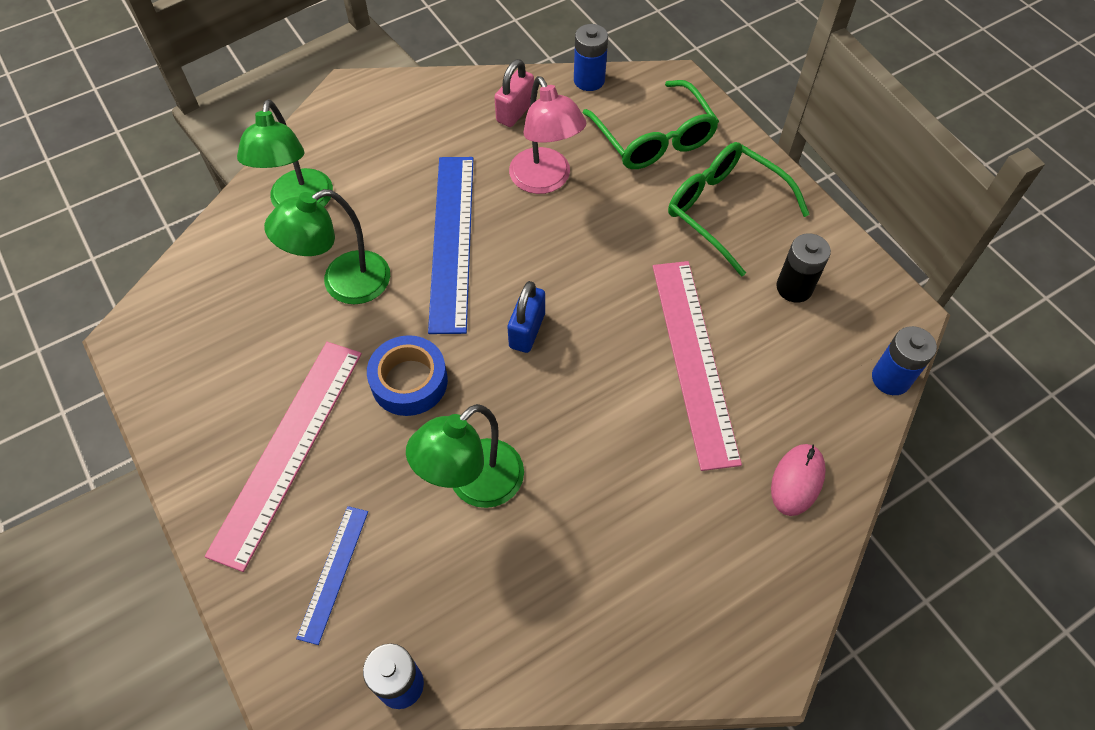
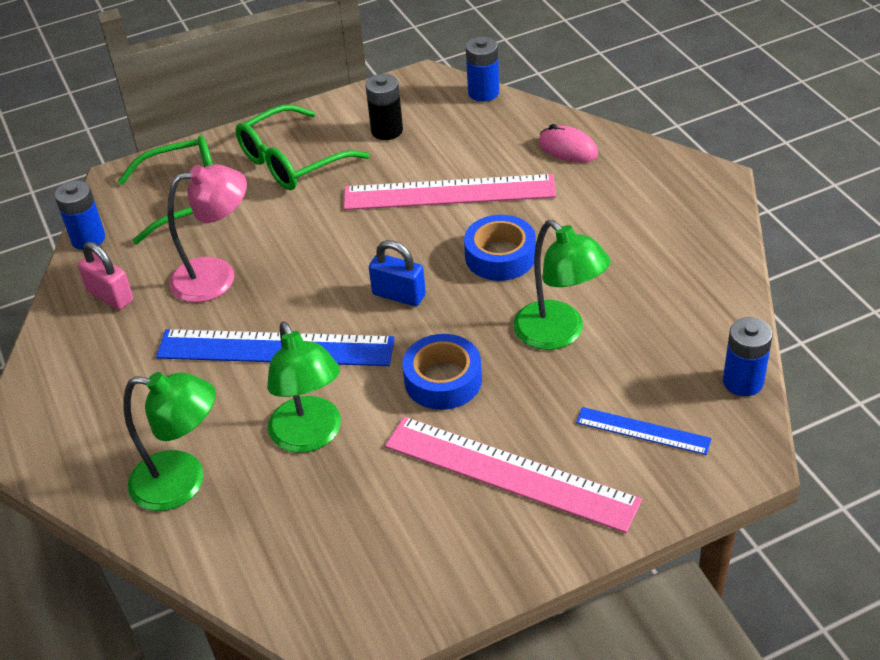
camera: 80 degrees left, 15 degrees down
none -> blue tape [464,215,536,281]

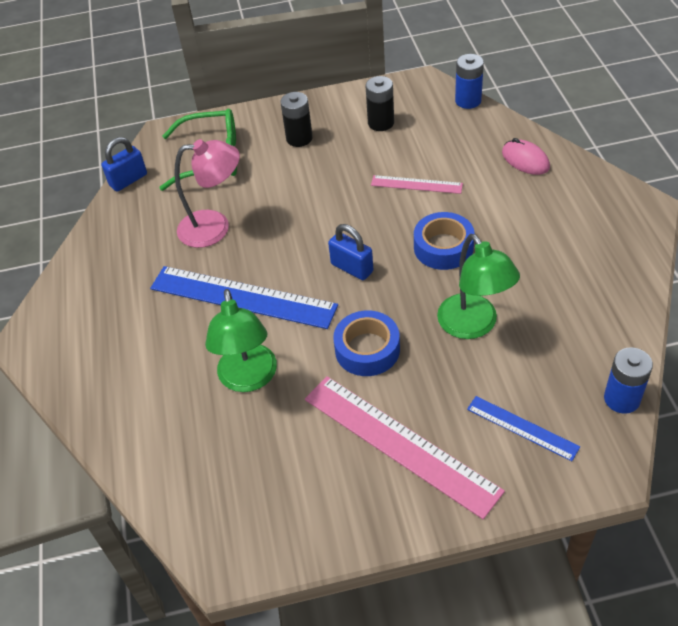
camera: 15 degrees right, 5 degrees up
blue battery [55,180,105,250] -> blue padlock [101,137,147,192]
pink padlock [78,242,133,310] -> none
green lamp [124,372,216,511] -> none
green glasses [235,105,370,190] -> black battery [280,92,313,147]
pink ruler [344,174,556,210] -> pink ruler [371,175,463,194], size x0.52

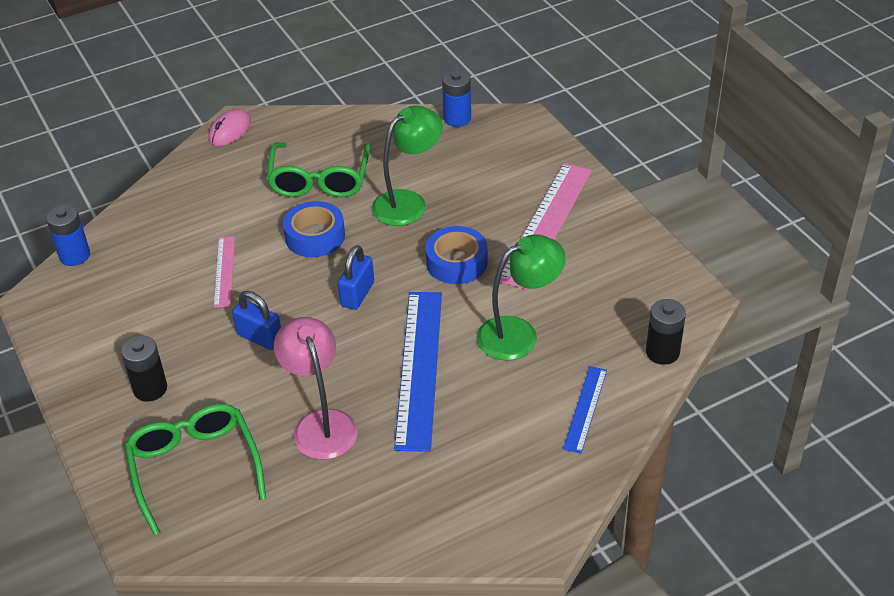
camera: 110 degrees left, 5 degrees down
blue padlock [101,137,147,192] -> blue padlock moved to [232,291,281,350]
black battery [366,76,394,131] -> black battery moved to [646,299,686,365]
blue ruler [467,396,580,461] -> blue ruler moved to [563,366,607,454]
pink mouse [502,138,550,175] -> pink mouse moved to [209,109,251,146]
none -> green glasses [267,142,370,197]

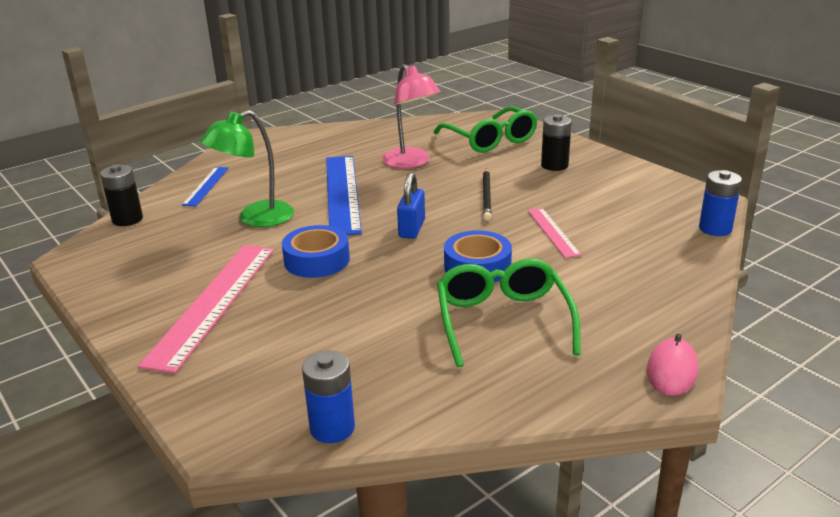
camera: 170 degrees right, 15 degrees down
blue padlock [232,291,281,350] -> black pencil [483,169,492,221]
green lamp [372,106,443,226] -> none

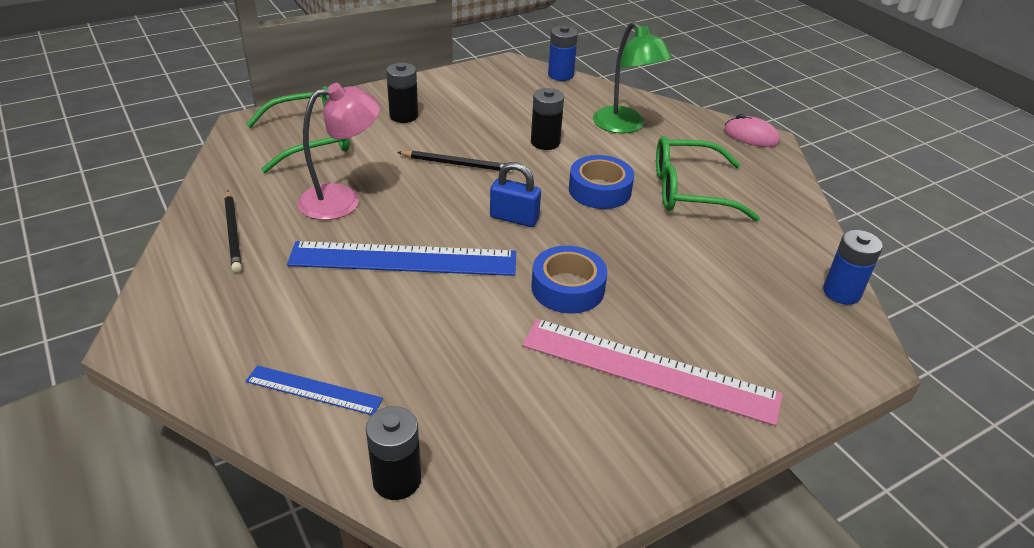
camera: 85 degrees left, 10 degrees up
green lamp [200,110,294,227] -> green lamp moved to [593,21,672,133]
pink ruler [528,208,581,258] -> black battery [531,88,564,150]
none -> black pencil [224,191,242,273]

